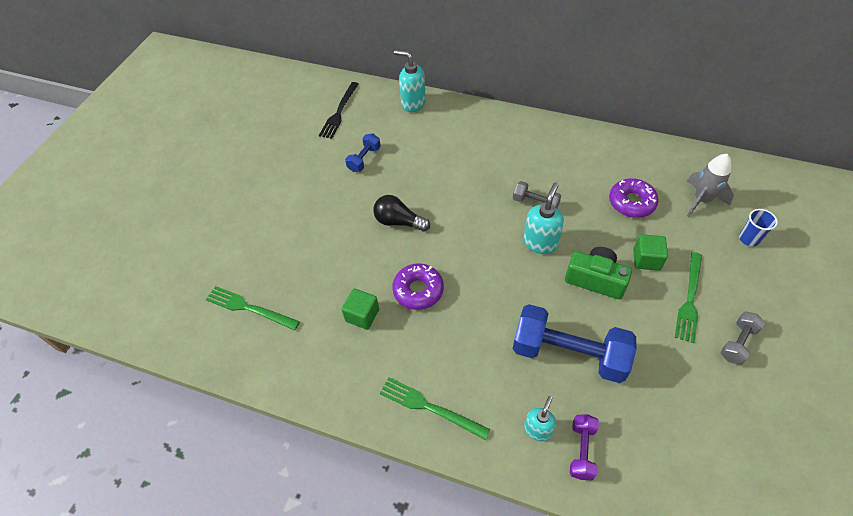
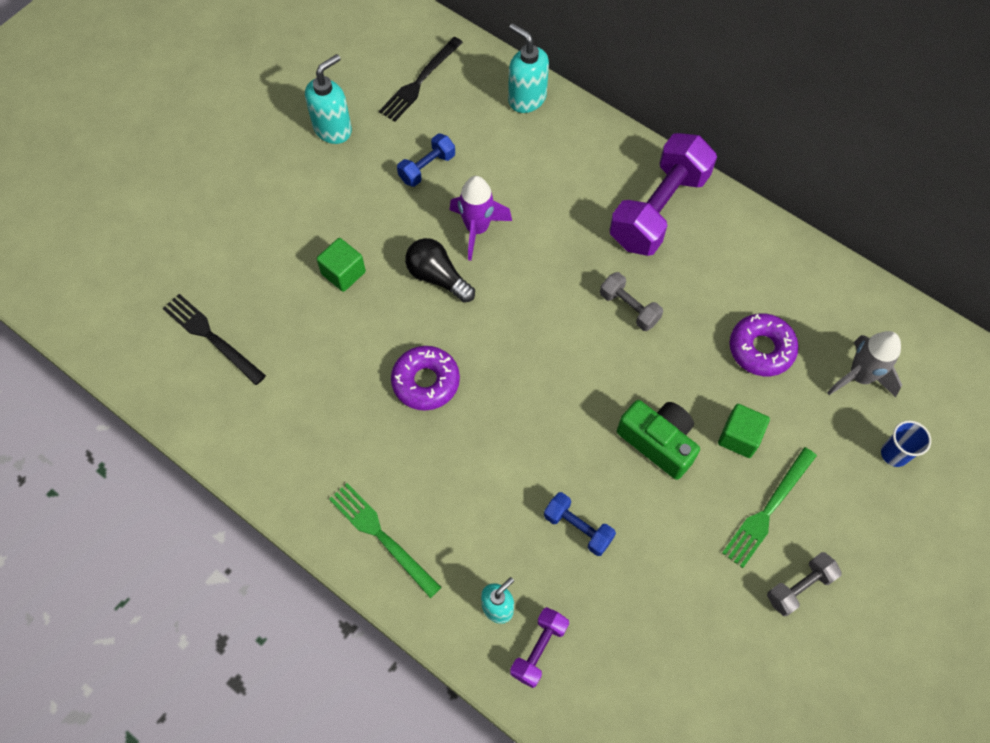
camera: 15 degrees right, 10 degrees up
green fork [206,286,300,331] -> black fork [162,294,266,385]
green cube [341,288,379,330] -> green cube moved to [317,238,366,292]
blue dumbbell [513,304,637,383] -> blue dumbbell [544,492,616,556], size x0.48
turquoise soap dispenser [523,183,564,254] -> turquoise soap dispenser moved to [305,54,352,144]
none -> purple rocket [450,176,512,261]
none -> purple dumbbell [610,133,717,256]

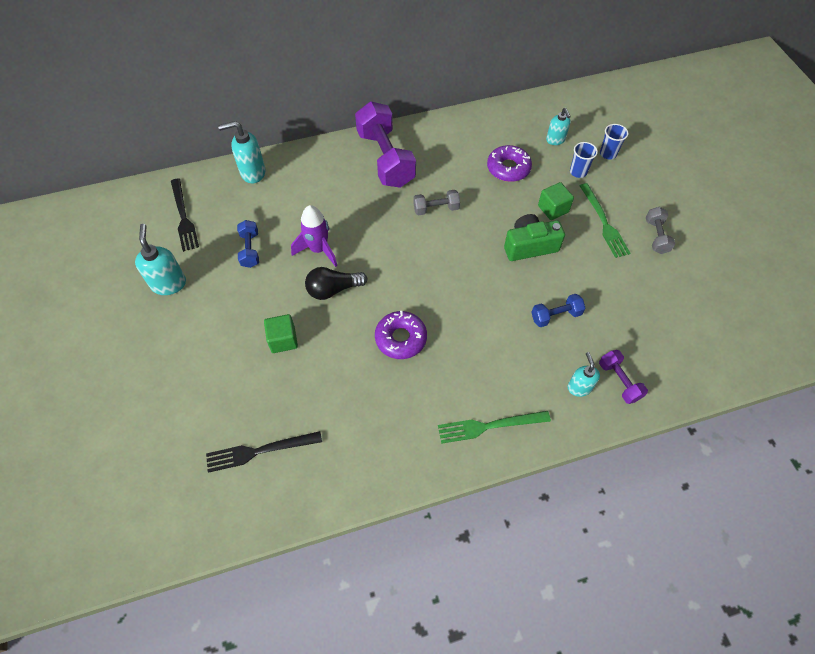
camera: 55 degrees left, 5 degrees down
grey rocket [827,331,902,397] -> turquoise soap dispenser [546,108,571,145]
none -> blue cup [570,142,598,178]

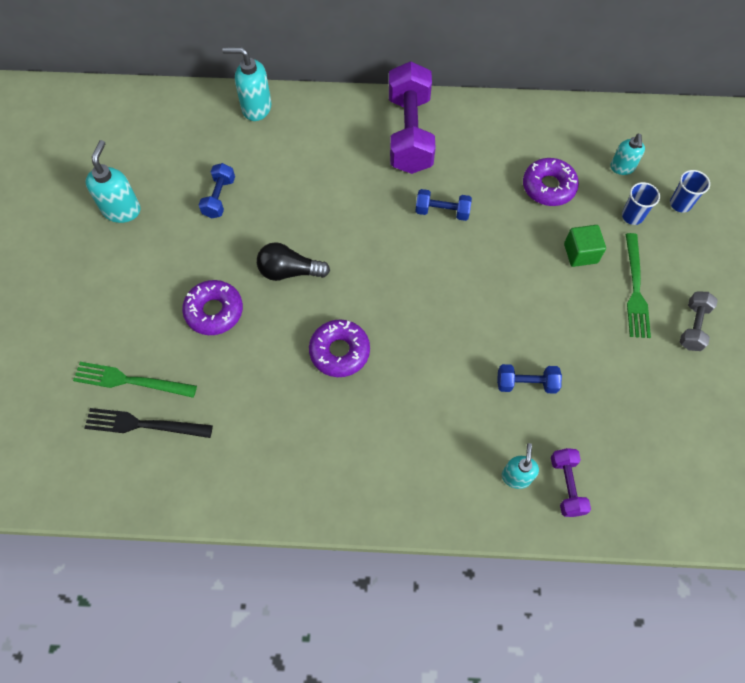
camera: 20 degrees right, 5 degrees up
black fork [171,179,199,252] -> none
green cube [264,314,298,353] -> purple donut [182,280,243,335]
purple rocket [291,205,337,267] -> none
grey dumbbell [413,190,460,216] -> blue dumbbell [415,189,472,221]
green fork [438,411,551,444] -> green fork moved to [73,362,197,398]
green camera [504,214,565,261] -> none

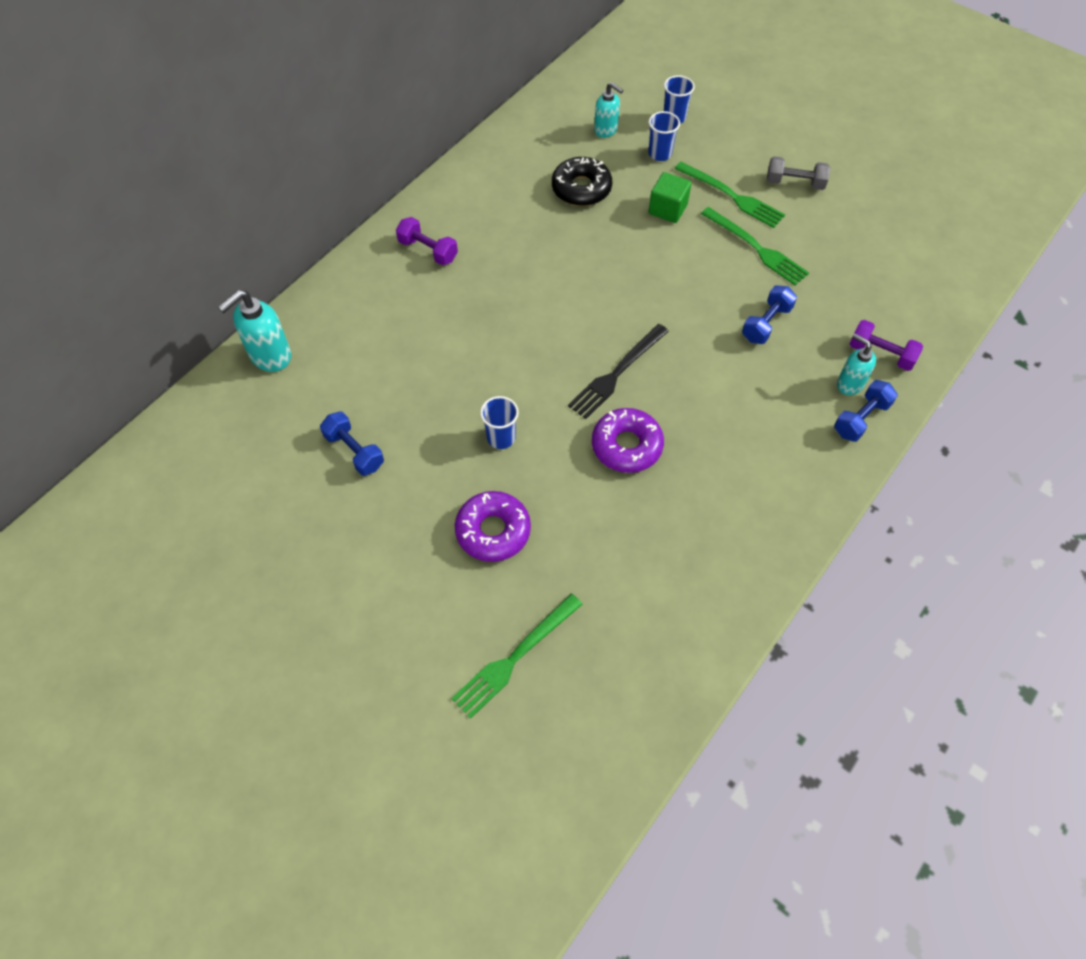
camera: 55 degrees left, 5 degrees down
turquoise soap dispenser [85,140,141,223] -> none
black fork [85,408,213,438] -> black fork moved to [568,324,669,419]
black light bulb [257,242,330,281] -> blue cup [480,396,519,449]
purple dumbbell [389,61,436,174] -> purple dumbbell [396,217,458,265], size x0.48
blue dumbbell [415,189,472,221] -> blue dumbbell moved to [834,380,898,442]
purple donut [523,158,579,206] -> black donut [552,157,612,206]
grey dumbbell [679,291,718,351] -> grey dumbbell turned 45 degrees counterclockwise [767,156,830,190]
none -> green fork [701,207,809,285]

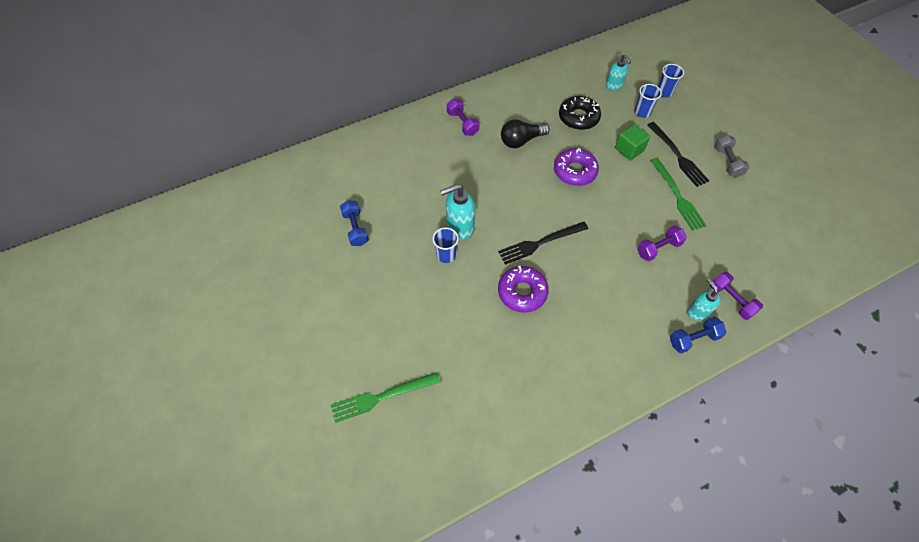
camera: 25 degrees right, 0 degrees up
turquoise soap dispenser [218,290,291,372] -> turquoise soap dispenser moved to [440,184,475,240]
purple donut [455,491,531,562] -> purple donut moved to [554,148,599,186]
green fork [675,162,785,228] -> black fork [648,122,709,187]
blue dumbbell [742,286,797,344] -> purple dumbbell [637,225,687,261]
grey dumbbell [767,156,830,190] -> grey dumbbell turned 45 degrees clockwise [714,135,750,178]
none -> black light bulb [501,119,550,148]

